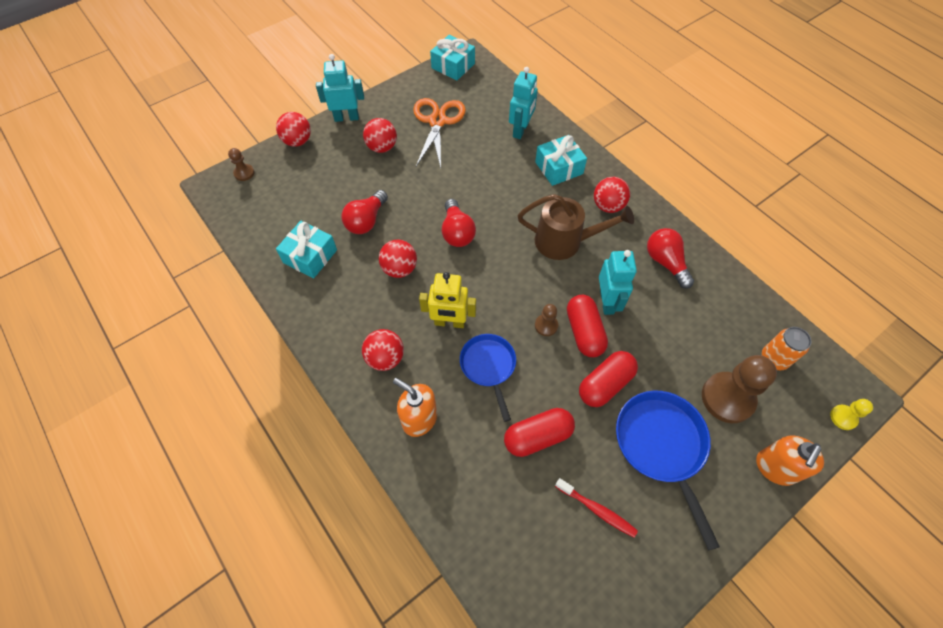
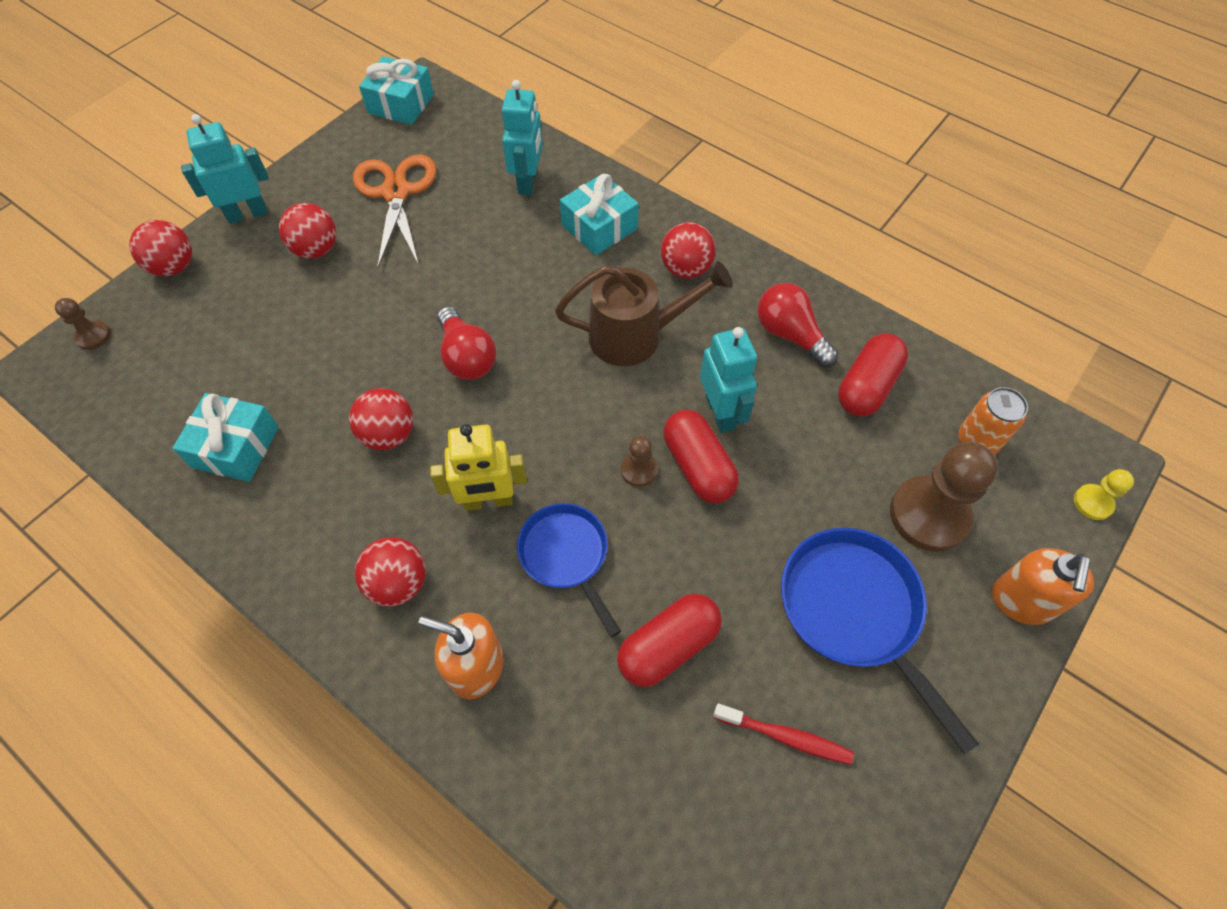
camera: 15 degrees left, 0 degrees up
red light bulb [342,190,388,234] -> none
red capsule [579,351,638,407] -> red capsule moved to [838,333,908,416]

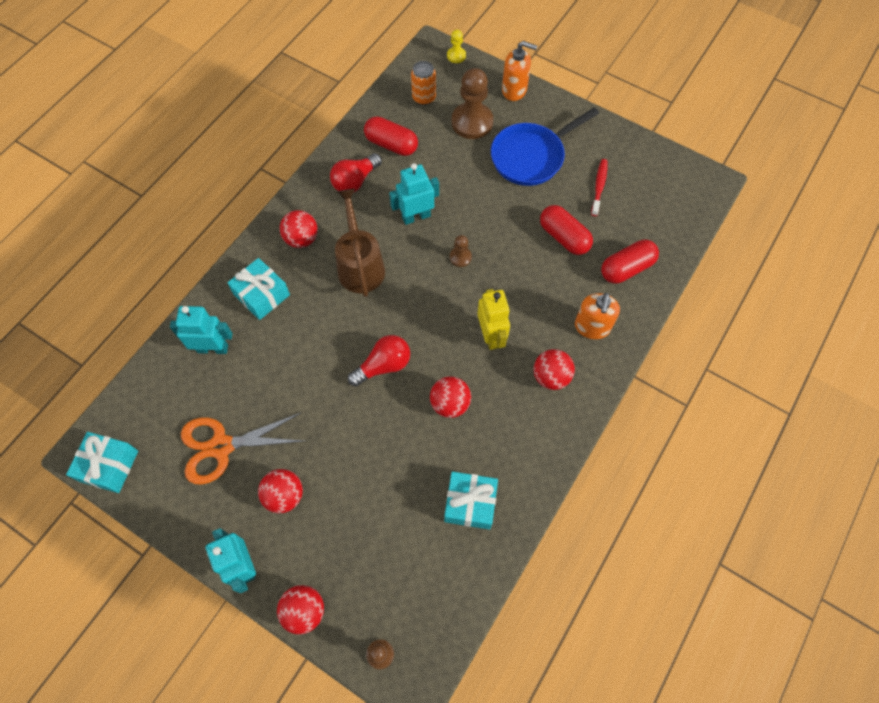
camera: 95 degrees left, 5 degrees up
blue pan [517,503,621,637] -> none
red capsule [664,410,739,503] -> red capsule moved to [601,240,659,284]

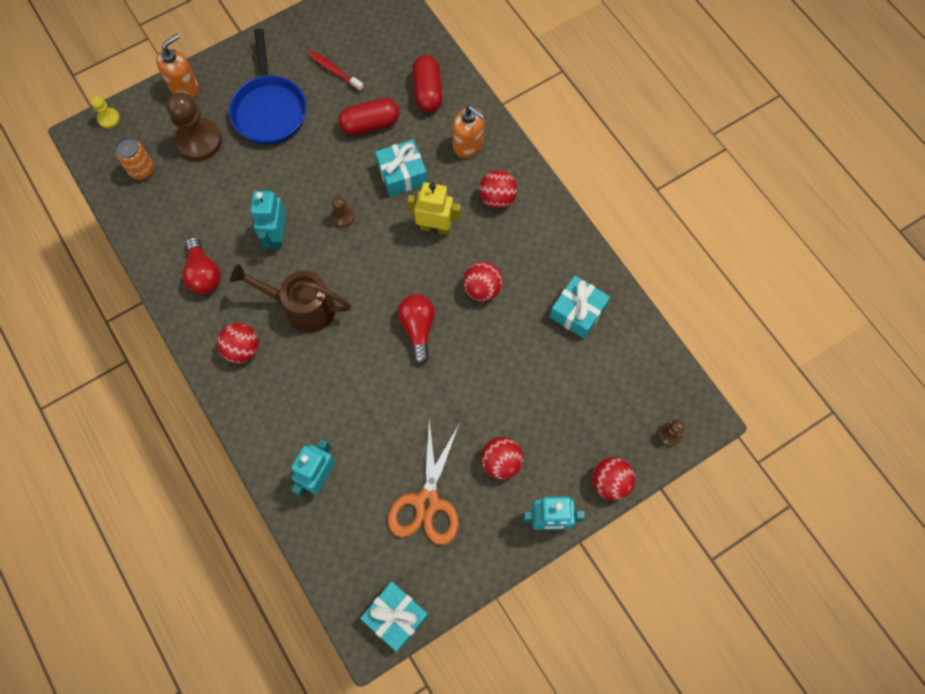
camera: 65 degrees left, 5 degrees up
turquoise gift [227,258,290,320] -> turquoise gift moved to [375,139,427,196]
red capsule [364,116,418,156] -> none

